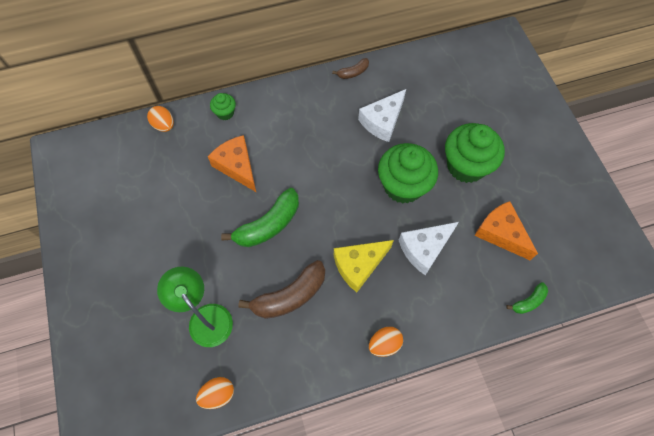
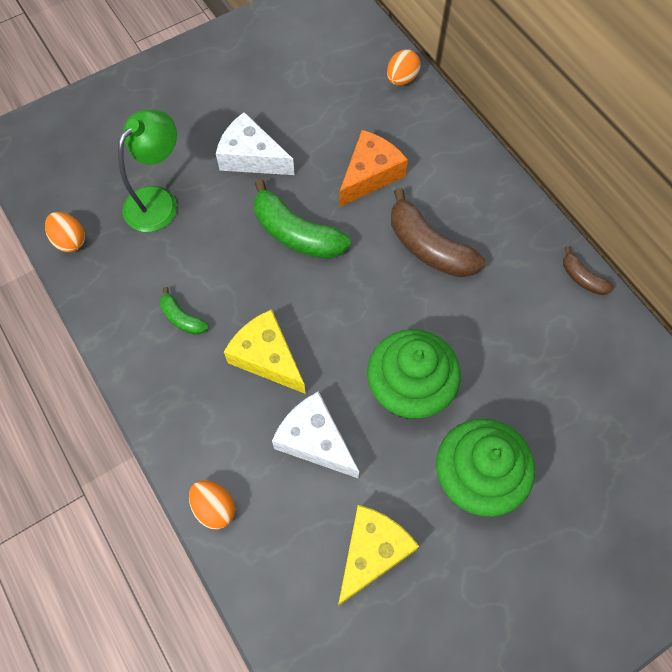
camera: 75 degrees right, 0 degrees up
green cupcake [210,93,236,120] -> none
brown banana [238,260,325,319] -> brown banana moved to [391,188,485,277]
white cheese [358,89,406,142] -> white cheese moved to [216,112,295,175]
orange egg [369,327,403,357] -> orange egg moved to [189,480,235,529]
orange cheese [475,201,538,260] -> yellow cheese [338,505,419,606]
green banana [506,282,548,314] -> green banana moved to [160,287,208,335]

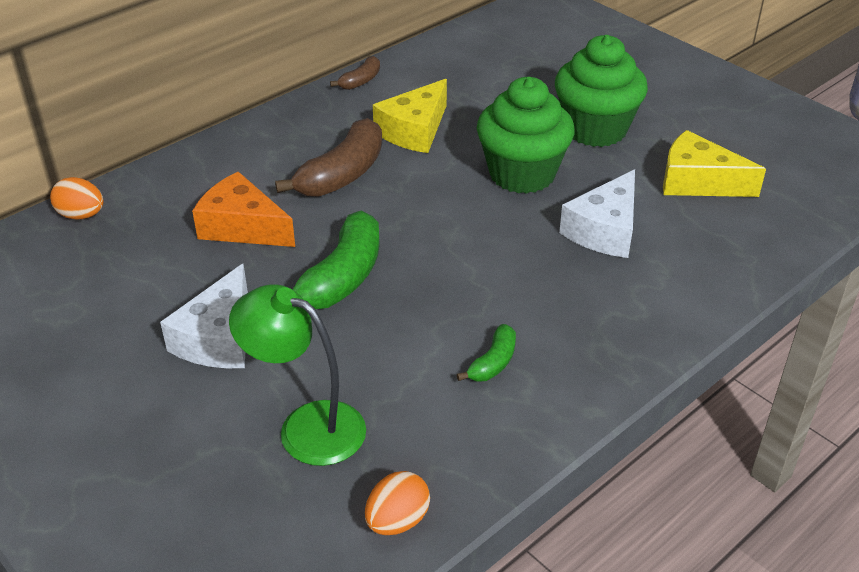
camera: 100 degrees left, 25 degrees down
orange egg [189,480,235,529] -> none
yellow cheese [224,309,306,394] -> yellow cheese moved to [373,79,447,153]

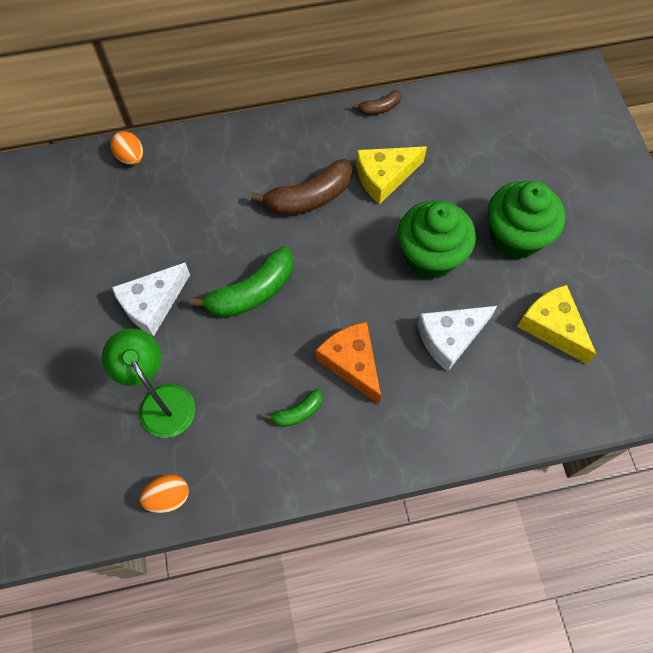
camera: 30 degrees right, 25 degrees up
orange cheese [192,172,295,247] -> orange cheese moved to [316,322,381,404]

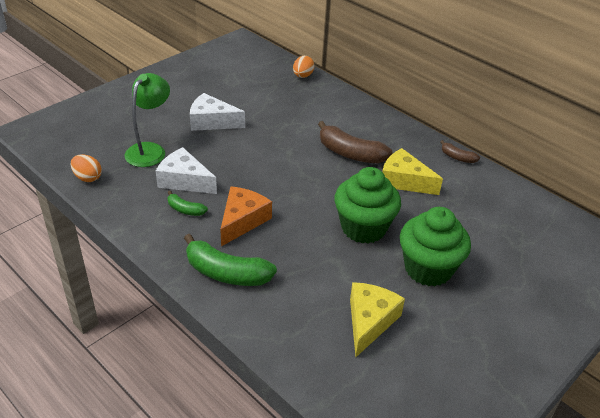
camera: 55 degrees right, 25 degrees down
green banana [190,247,293,318] -> green banana moved to [184,234,277,286]
white cheese [417,306,497,372] -> white cheese moved to [156,147,217,194]

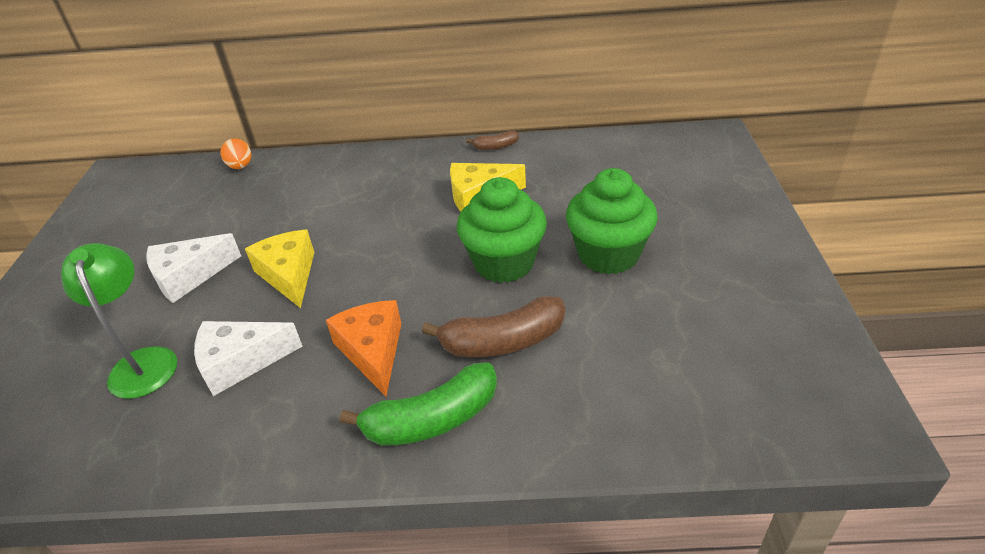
camera: 40 degrees left, 0 degrees up
orange egg [71,154,102,182] -> none
green banana [167,191,208,216] -> none
brown banana [318,121,392,163] -> brown banana moved to [422,296,565,357]
yellow cheese [350,282,405,357] -> yellow cheese moved to [245,230,314,308]

